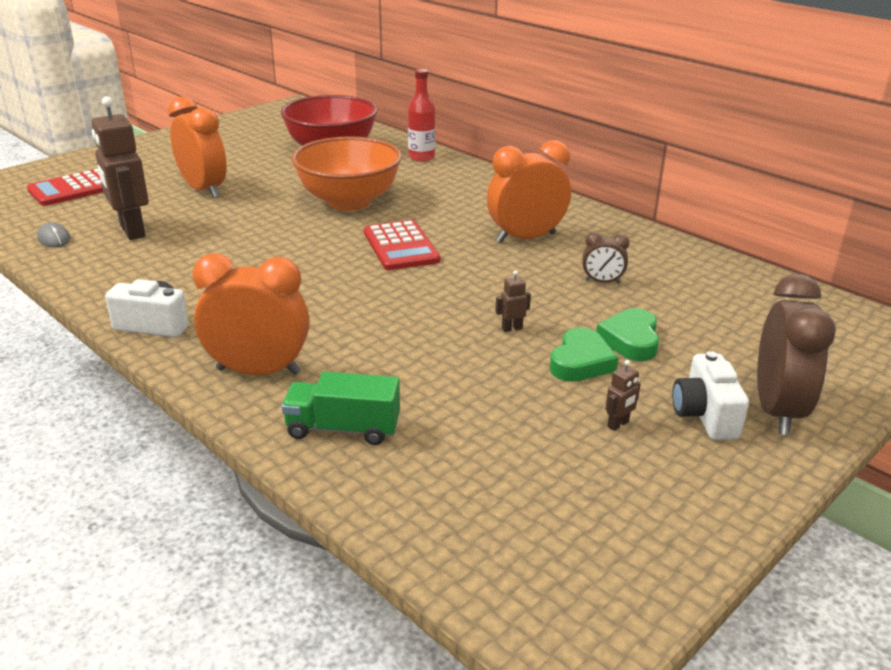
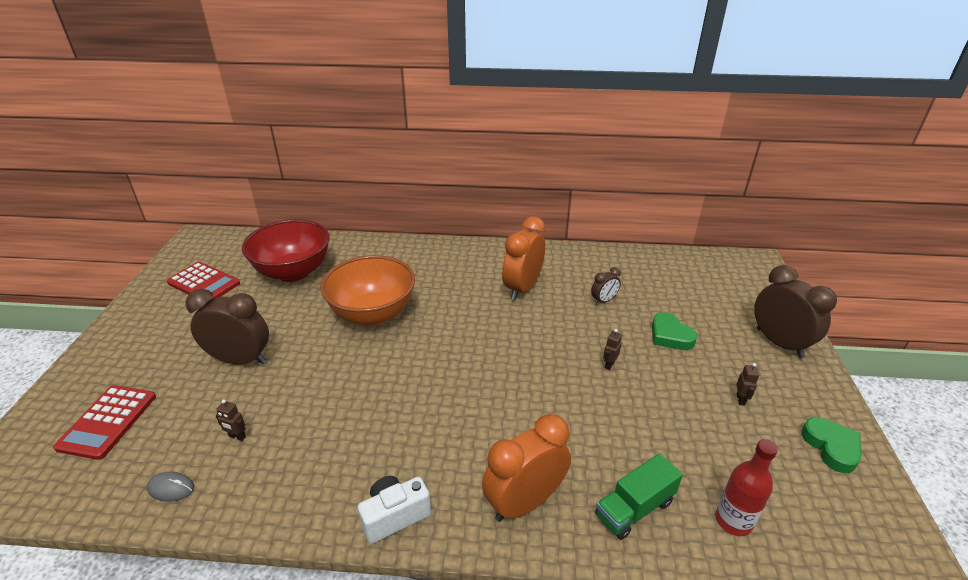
camera: 40 degrees left, 5 degrees up
brown robot [91,96,149,240] -> brown robot [216,399,246,441], size x0.40
orange clock [168,96,227,198] -> brown clock [185,289,269,365]
red calculator [364,220,440,270] -> red calculator moved to [167,262,240,299]
red bottle [408,69,436,162] -> red bottle moved to [715,439,778,536]
green heart [550,327,618,382] -> green heart moved to [801,417,861,473]
white camera [672,351,749,440] -> none

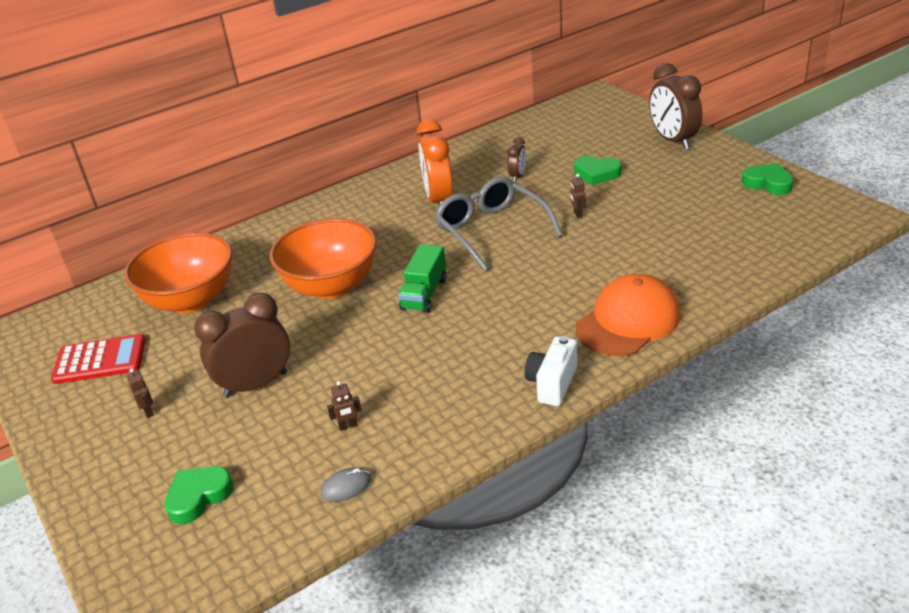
camera: 35 degrees left, 0 degrees up
red calculator [53,385,156,460] -> green heart [164,466,233,524]
red bowl [242,219,329,282] -> orange bowl [124,232,232,313]
orange clock [482,414,571,522] -> orange cap [575,274,680,356]
green truck [595,453,683,540] -> green truck moved to [398,244,446,313]
red bottle [715,439,778,536] -> none
brown robot [736,363,759,406] -> brown robot moved to [126,368,154,418]
brown clock [754,265,837,358] -> brown clock turned 135 degrees counterclockwise [649,63,702,149]
none -> grey glasses [434,176,563,271]

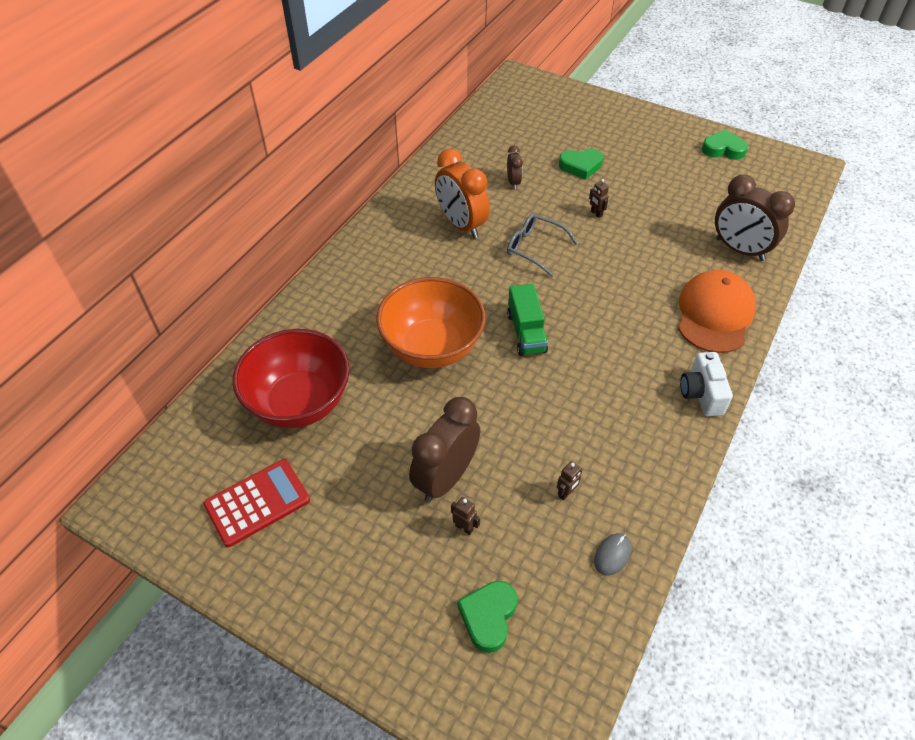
camera: 30 degrees left, 15 degrees up
orange bowl [124,232,232,313] -> red bowl [233,329,350,428]
brown robot [126,368,154,418] -> brown robot moved to [451,497,480,535]
grey glasses [434,176,563,271] -> grey glasses [507,213,578,277], size x0.64
brown clock [649,63,702,149] -> brown clock moved to [715,175,795,261]

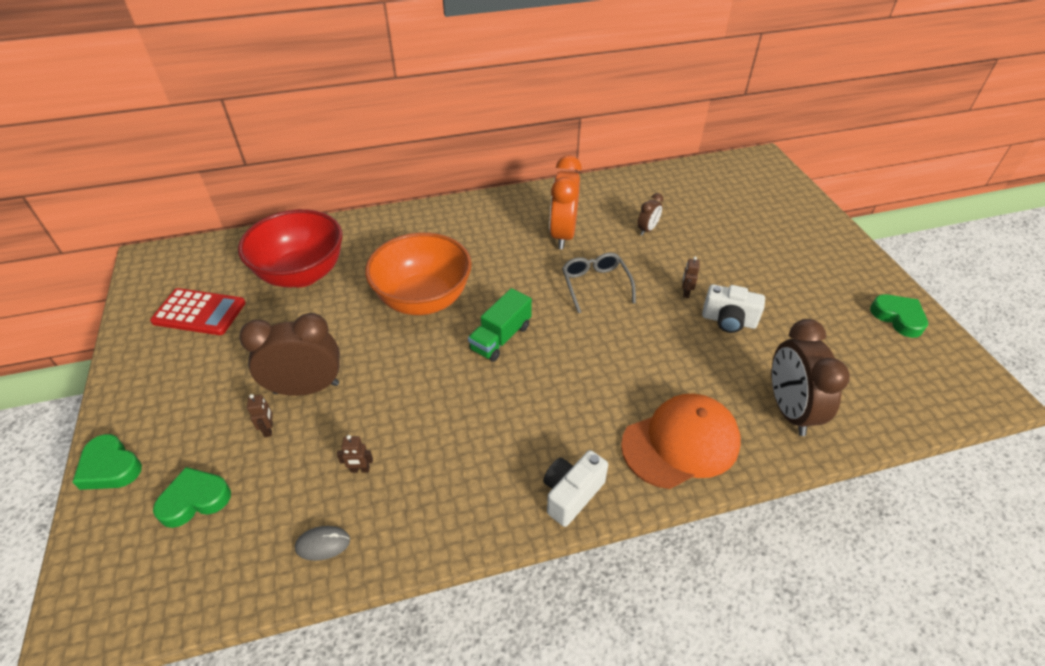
camera: 45 degrees right, 5 degrees down
green heart [559,149,603,180] -> green heart moved to [72,434,142,490]
none -> white camera [702,284,765,333]

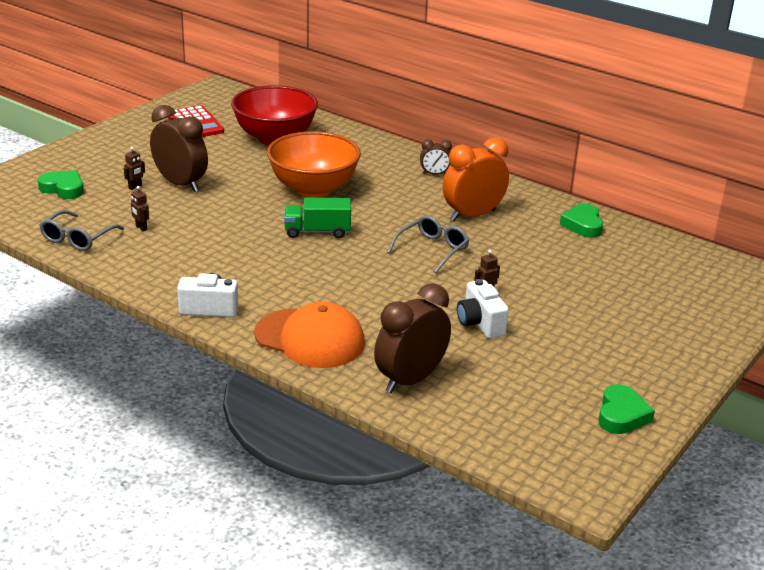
camera: 50 degrees right, 15 degrees down
green heart [72,434,142,490] -> green heart moved to [560,204,603,238]
grey mouse [295,526,350,561] -> grey glasses [39,210,124,251]
brown clock [637,193,663,236] -> brown clock moved to [420,139,452,175]

